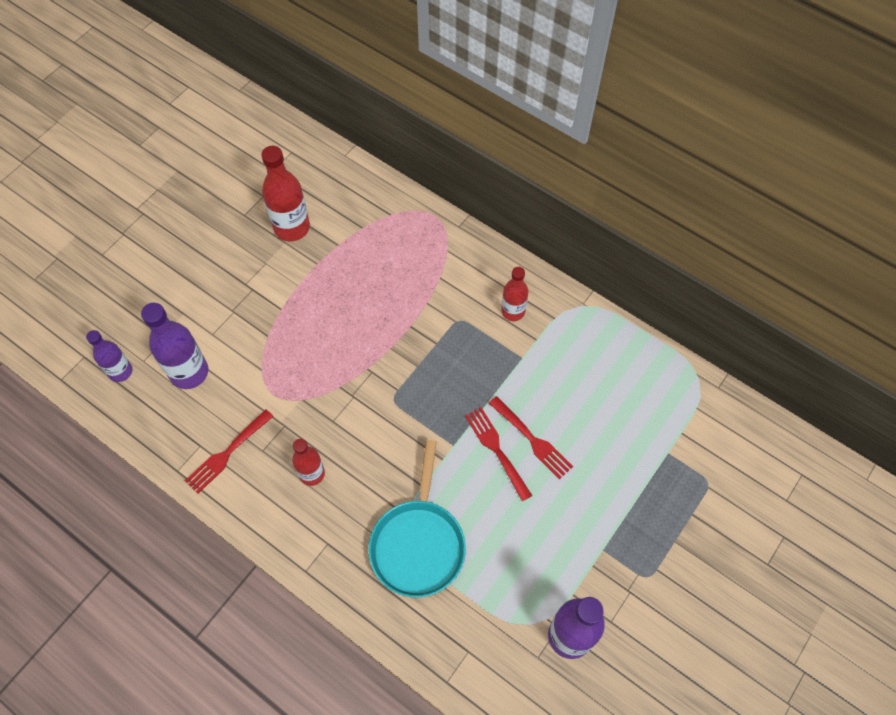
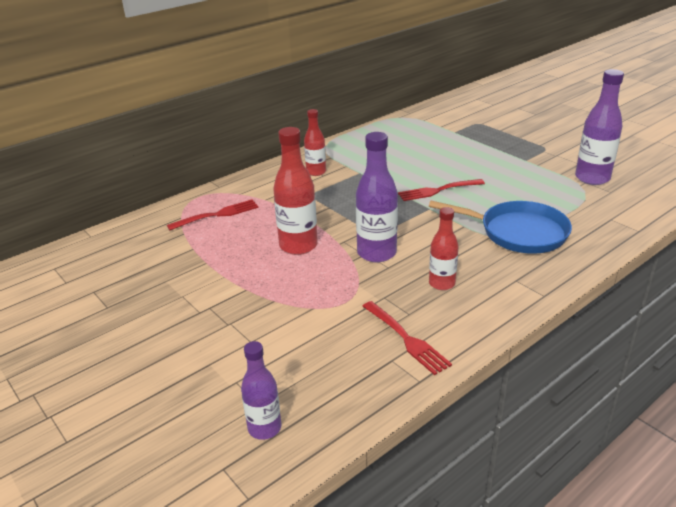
camera: 75 degrees left, 30 degrees down
purple bottle [141,303,208,389] -> purple bottle moved to [356,132,398,263]
red bottle [261,146,310,241] -> red bottle moved to [273,127,318,255]
turquoise pan [368,440,466,597] -> blue pan [429,201,572,254]
red fork [489,396,573,479] -> red fork moved to [167,200,259,230]

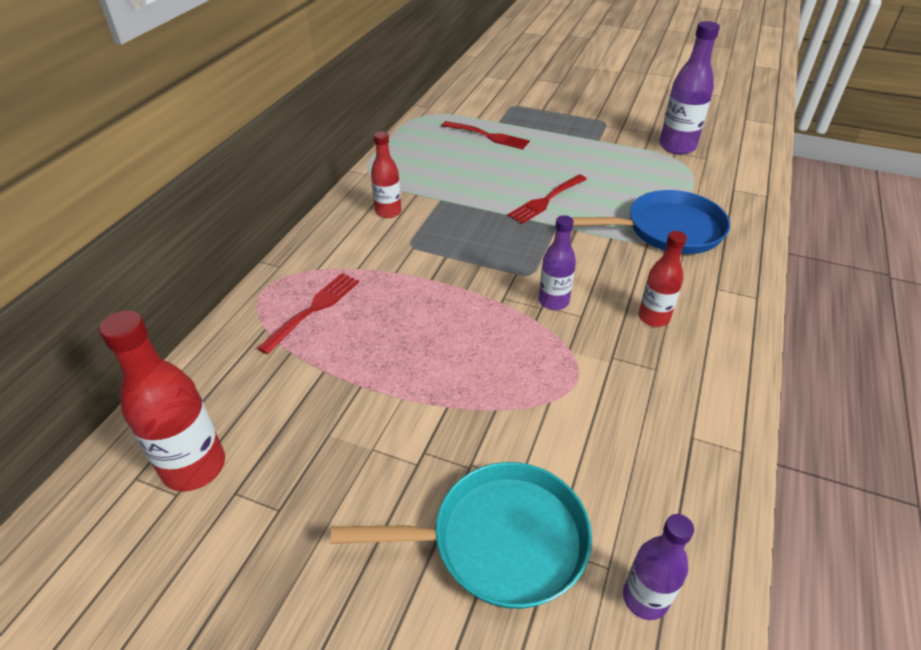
camera: 30 degrees left, 10 degrees up
red bottle [273,127,318,255] -> red bottle moved to [99,310,225,491]
purple bottle [356,132,398,263] -> purple bottle [539,215,576,310], size x0.63
red fork [362,301,452,375] -> red fork moved to [442,121,530,149]
none -> turquoise pan [331,462,592,609]

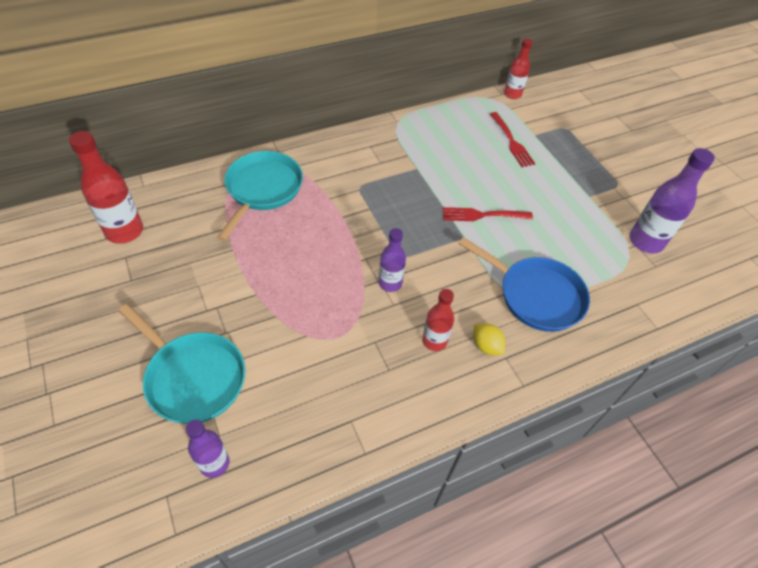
camera: 40 degrees right, 10 degrees up
red fork [258,273,359,354] -> turquoise pan [217,151,303,241]
red bottle [371,132,401,218] -> red bottle moved to [504,38,533,99]
none -> yellow lemon [474,324,505,355]

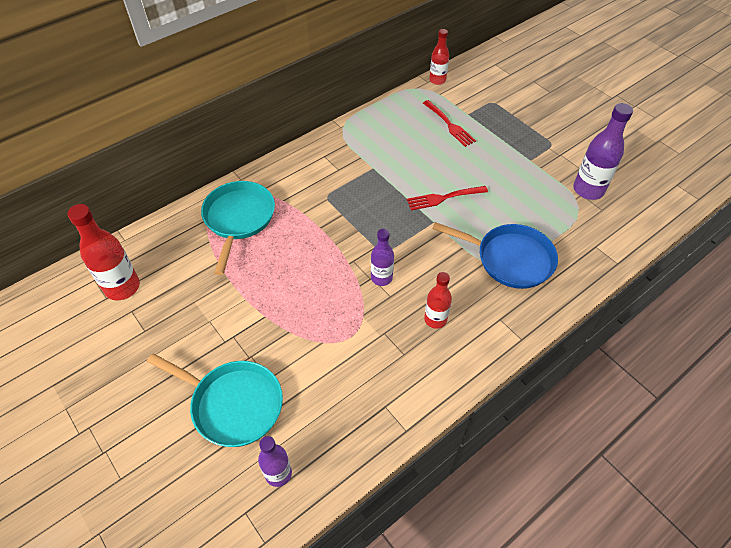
camera: 10 degrees left, 0 degrees up
yellow lemon [474,324,505,355] -> none

